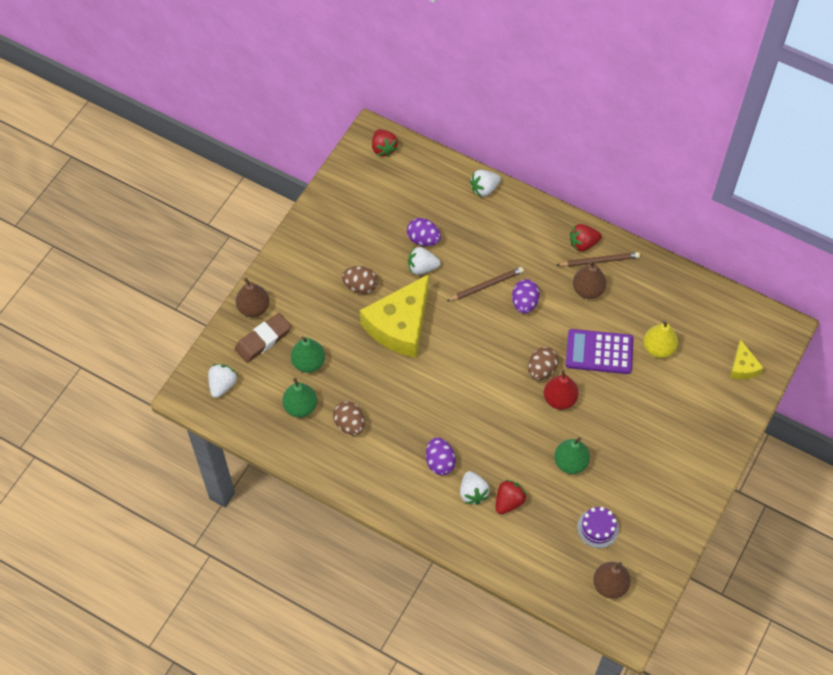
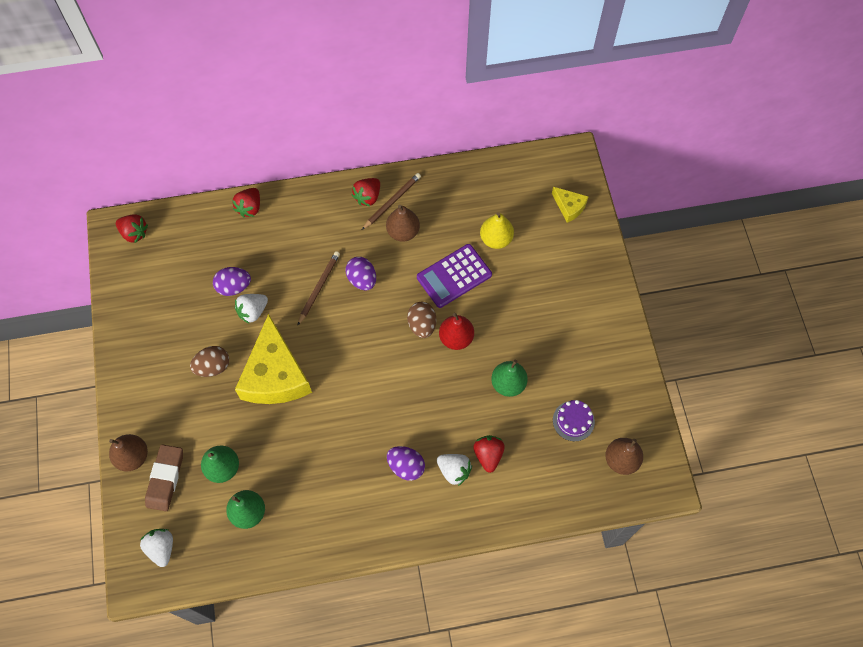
camera: 40 degrees left, 5 degrees up
brown egg [333,401,365,436] -> none
white strawberry [470,170,501,197] -> red strawberry [232,188,260,217]

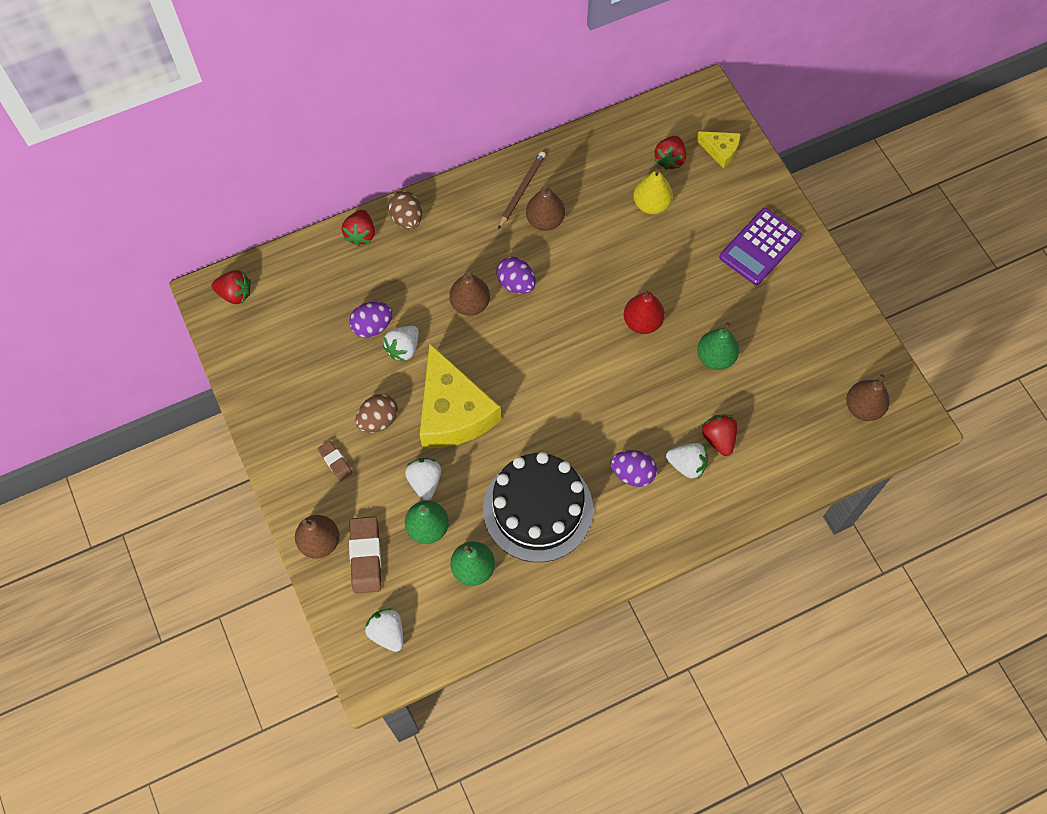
camera: 15 degrees left, 0 degrees up
brown pencil [297,251,340,326] -> brown pear [449,272,490,316]
red strawberry [352,178,380,206] -> red strawberry moved to [654,136,686,170]
brown egg [407,302,436,338] -> brown egg moved to [388,191,422,230]
purple calculator [417,244,492,308] -> purple calculator moved to [719,208,802,285]
purple cake [553,400,595,441] -> none
none -> brown eraser [318,440,352,481]
none -> white strawberry [405,458,441,500]
none -> black cake [483,452,593,562]

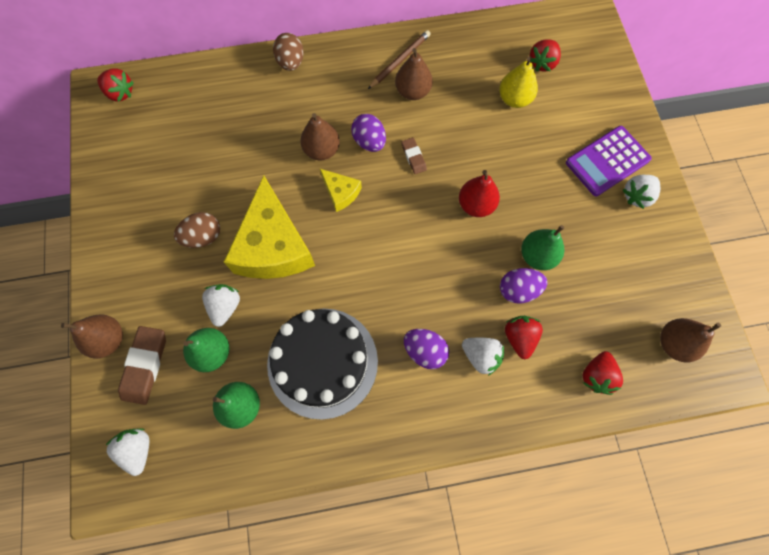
camera: 15 degrees right, 5 degrees up
brown eraser [318,440,352,481] -> brown eraser moved to [401,137,427,174]
red strawberry [342,210,375,246] -> red strawberry moved to [583,351,623,395]
purple egg [349,302,393,338] -> purple egg moved to [500,268,548,303]
white strawberry [383,326,419,362] -> white strawberry moved to [623,175,660,209]
yellow cheese [696,131,741,169] -> yellow cheese moved to [320,169,362,212]

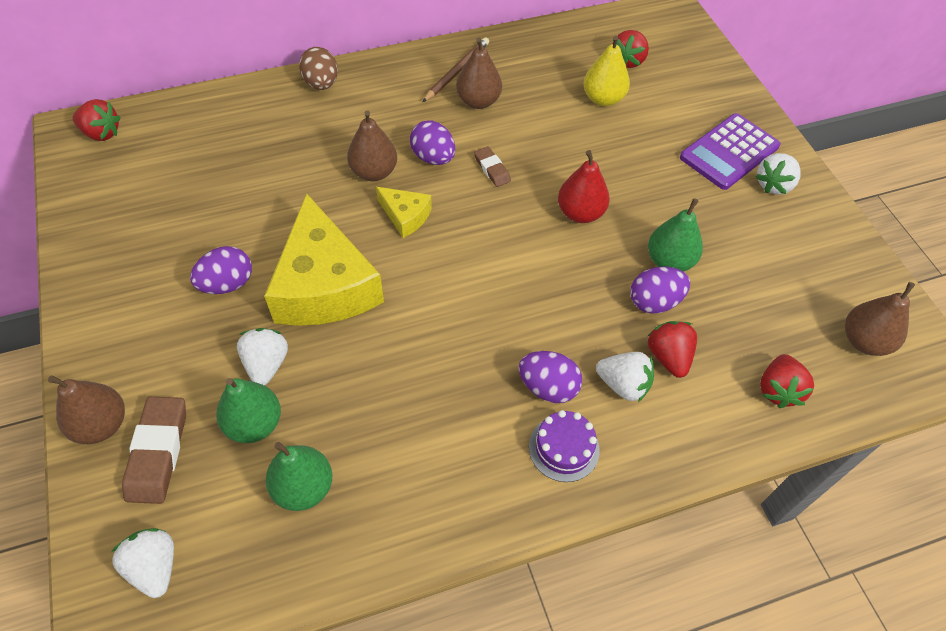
camera: 10 degrees left, 15 degrees down
brown egg [174,212,220,248] -> purple egg [190,246,252,294]
black cake [267,309,378,420] -> none
none -> purple cake [529,410,600,482]

